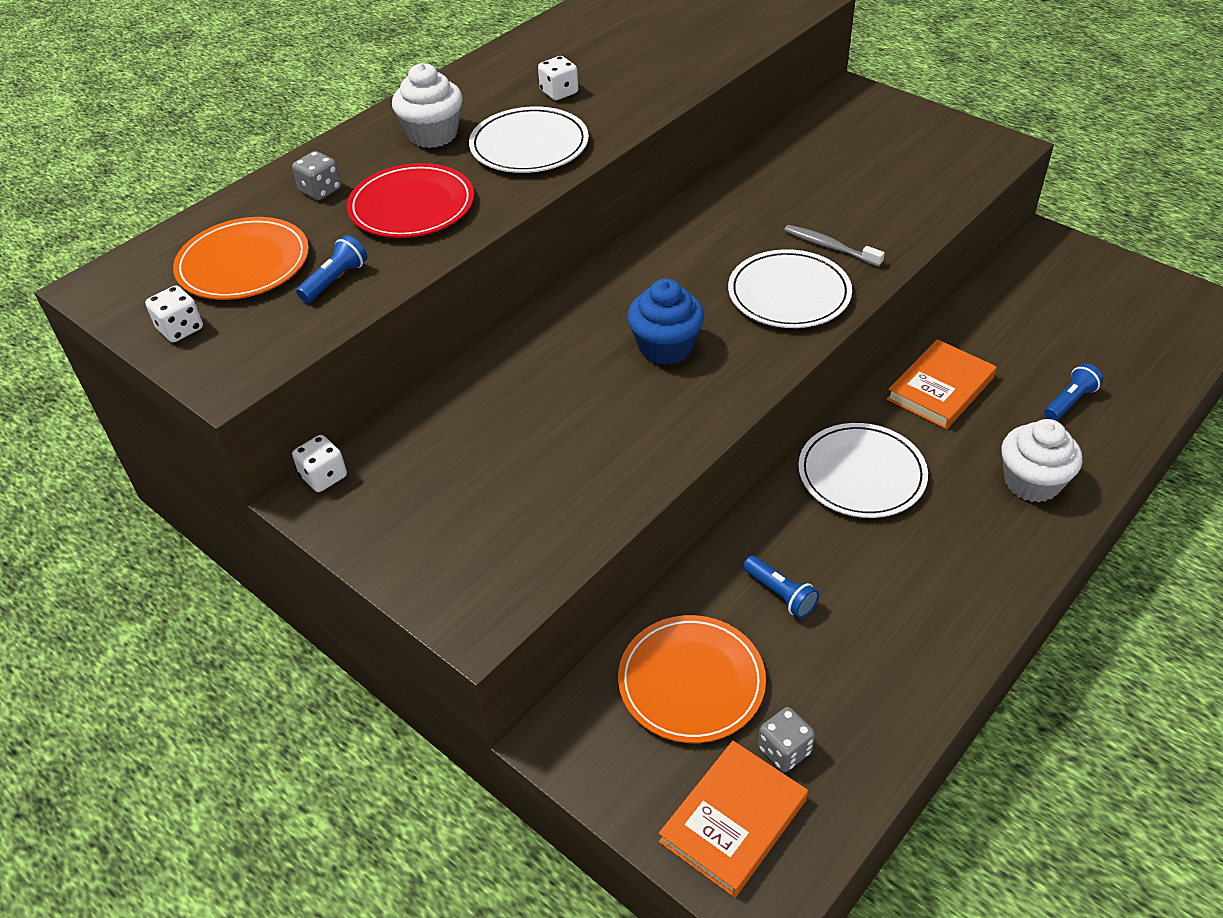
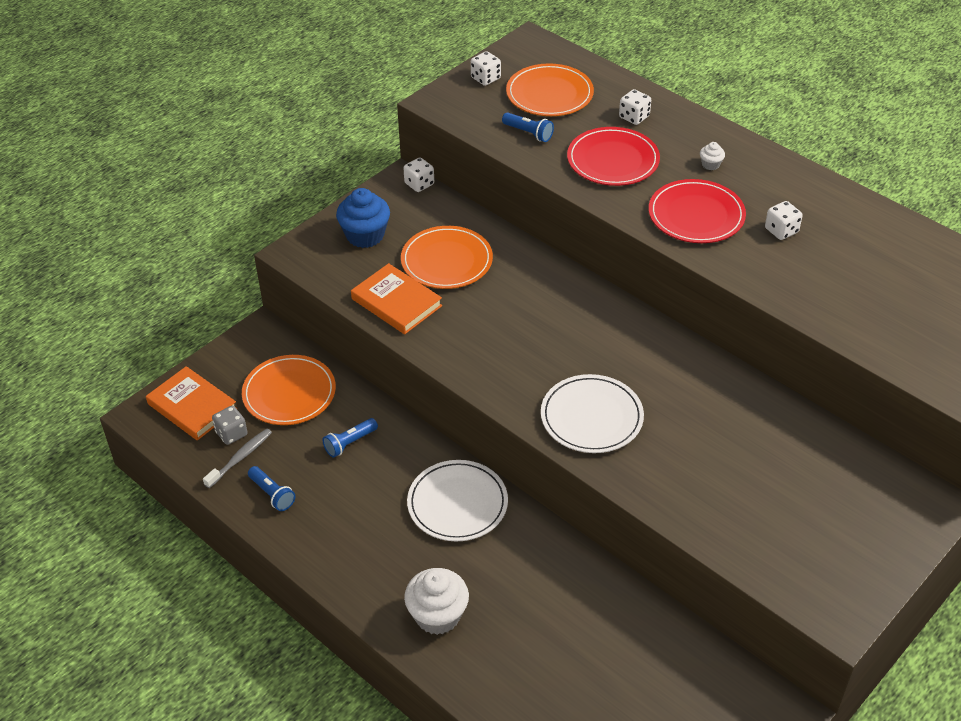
camera: 90 degrees right, 0 degrees up
grey dice [292,151,341,200] -> white dice [619,89,651,125]
white cupcake [392,63,463,148] -> white cupcake [700,142,725,170], size x0.46
white plate [469,106,589,173] -> red plate [649,179,746,243]
blue cupcake [627,279,704,365] -> blue cupcake moved to [336,188,390,248]
grey toothbrush [784,225,885,267] -> grey toothbrush moved to [203,428,272,488]
orange book [887,339,997,429] -> orange book moved to [351,263,442,334]
blue flashlight [1044,363,1103,421] -> blue flashlight moved to [248,466,296,511]
none -> orange plate [401,226,493,289]

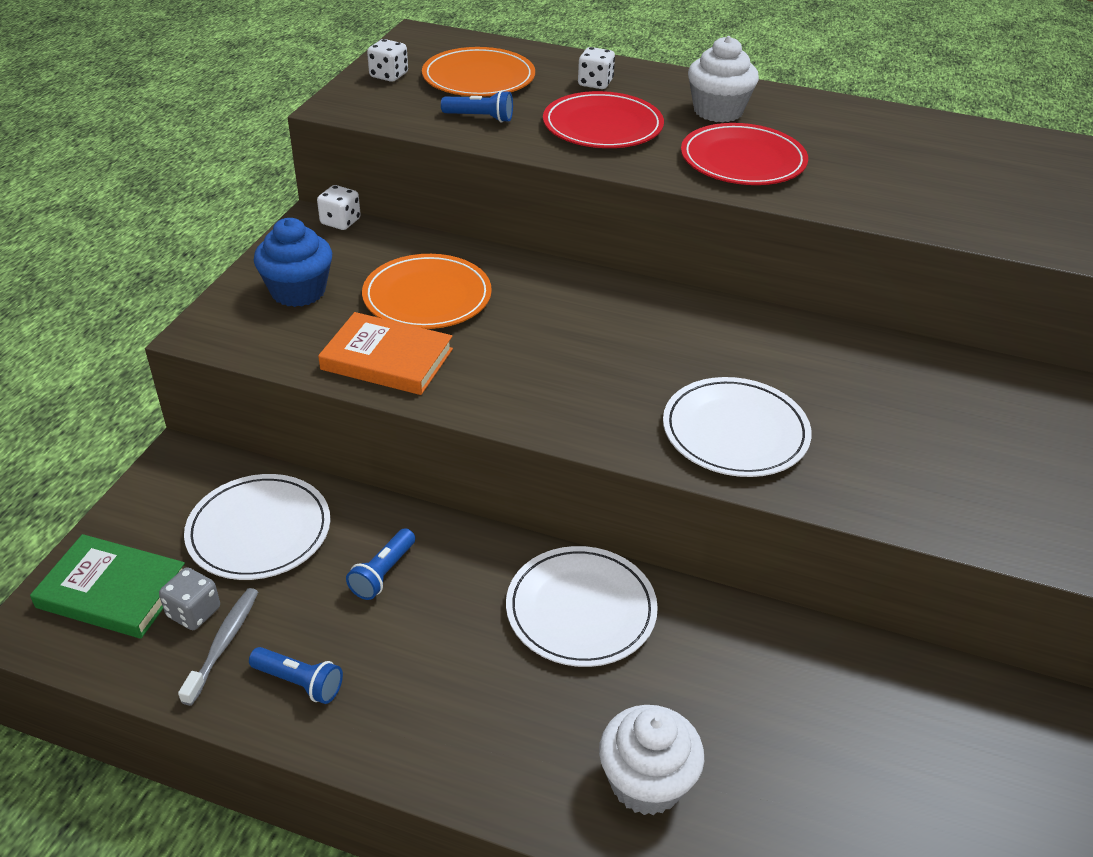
camera: 25 degrees left, 5 degrees down
orange book [146,366,237,441] -> green book [30,534,185,638]
orange plate [242,355,336,425] -> white plate [184,474,330,580]
white cupcake [700,142,725,170] -> white cupcake [688,36,759,122], size x2.18
white dice [765,201,803,240] -> none

